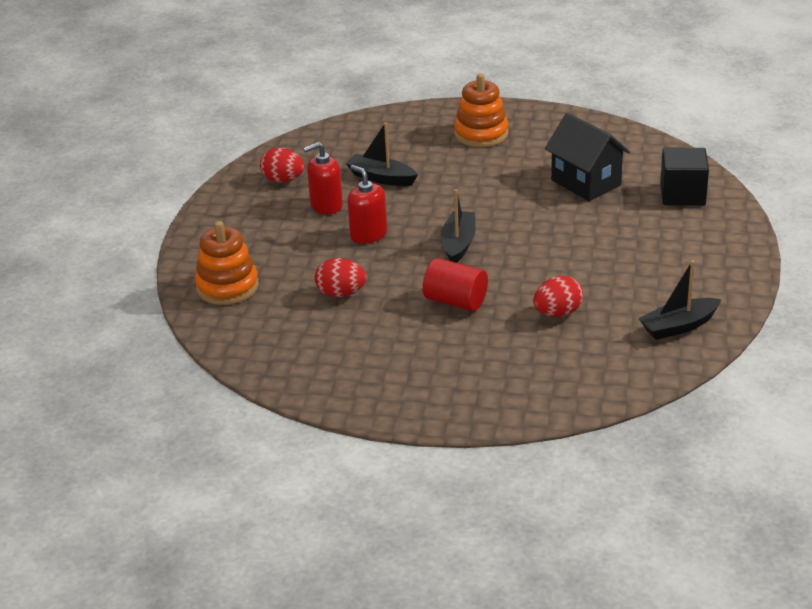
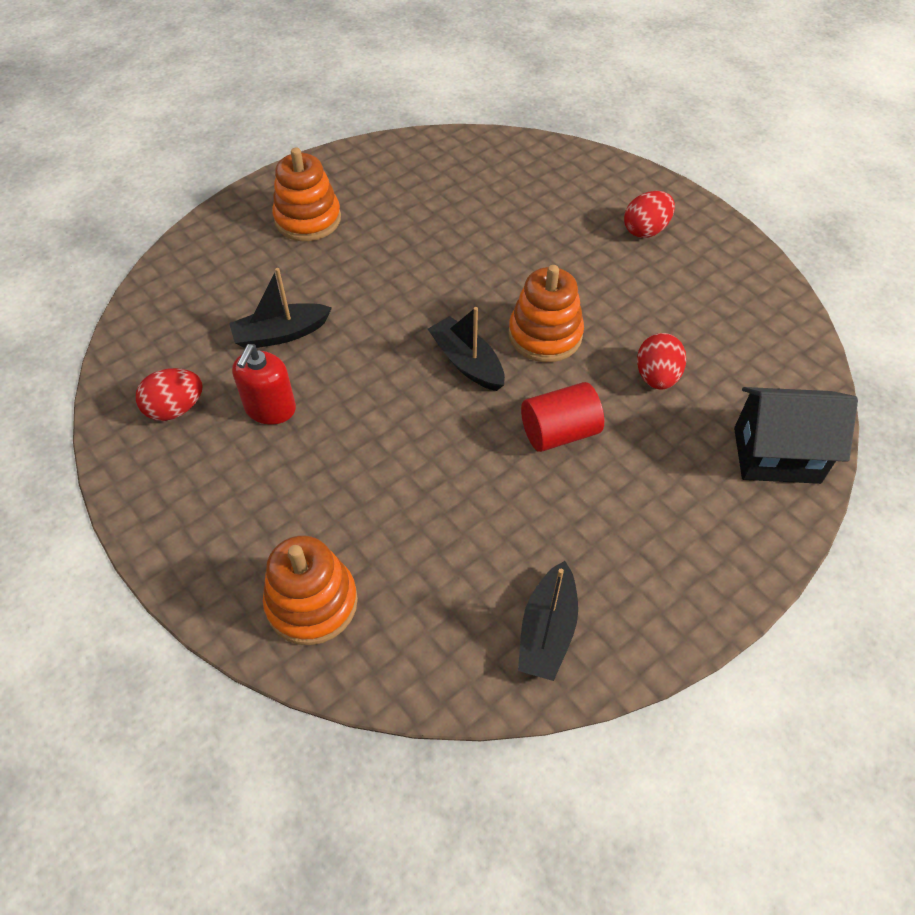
camera: 50 degrees left, 20 degrees up
red egg [315,258,367,297] -> red egg moved to [624,191,675,238]
red soap dispenser [347,165,387,244] -> none
black house [545,113,630,201] -> black house moved to [734,387,858,484]
black boat [638,260,722,340] -> black boat moved to [518,561,578,681]
black cube [660,148,709,205] -> none
none -> orange stacking toy [509,265,584,362]

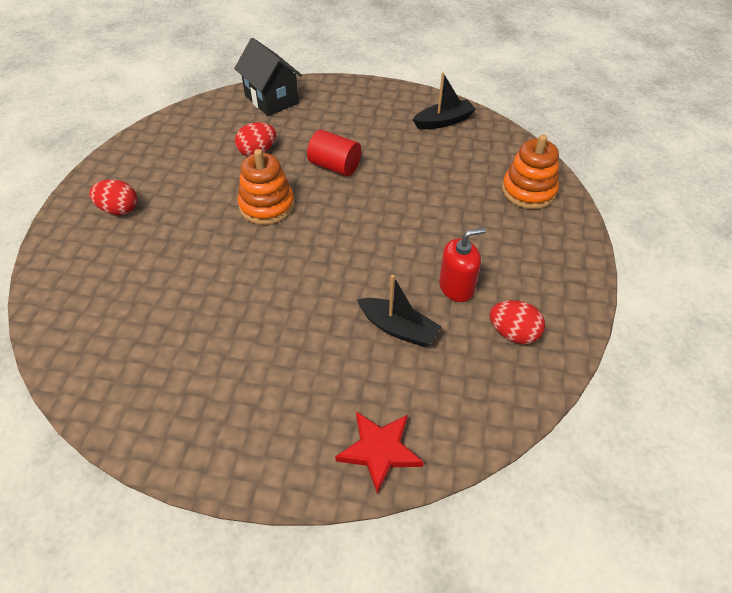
camera: 130 degrees left, 5 degrees down
orange stacking toy [272,147,341,241] -> none
black boat [428,307,505,391] -> none
none -> red star [335,412,424,495]

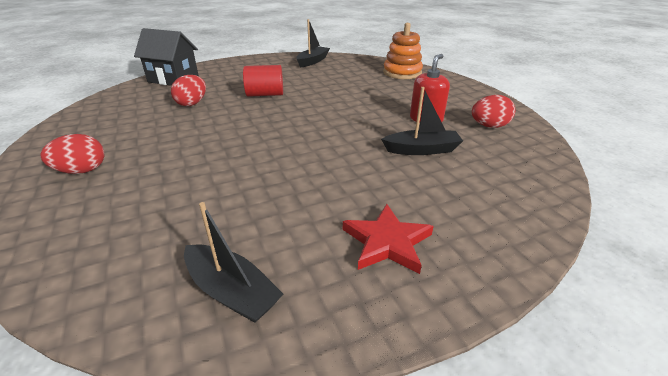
camera: 35 degrees left, 15 degrees down
orange stacking toy [237,149,295,225] -> none
red star [335,412,424,495] -> red star moved to [343,204,434,274]
none -> black boat [184,202,283,323]

